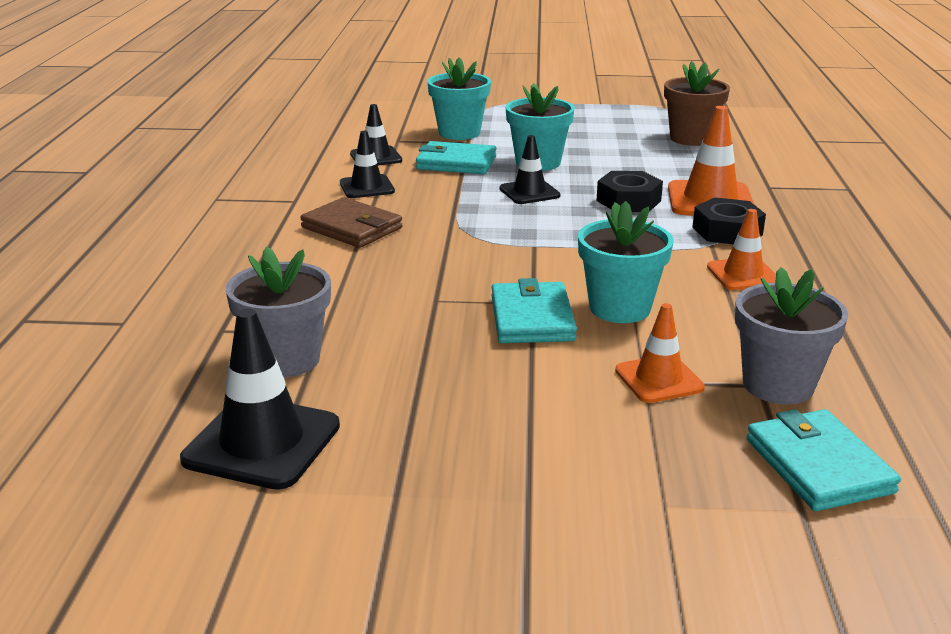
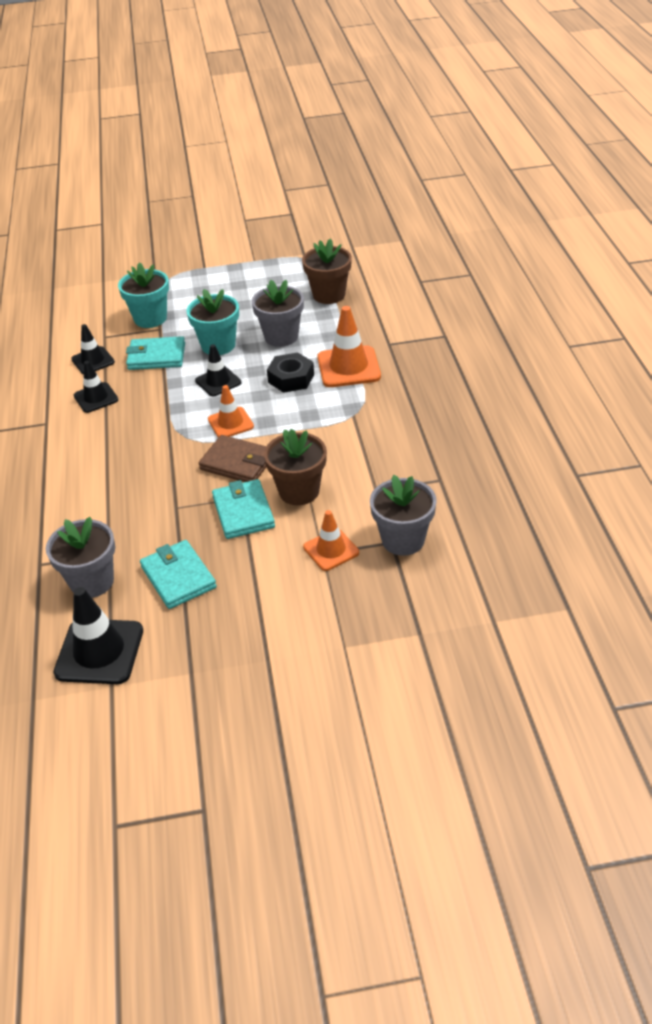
camera: 10 degrees left, 15 degrees up
brown wallet [300,197,403,248] -> brown wallet moved to [199,435,266,482]
turquoise flower pot [578,201,673,323] -> brown flower pot [264,429,327,505]
black nut [692,197,766,244] -> none
orange traffic cone [707,209,776,290] -> orange traffic cone moved to [208,385,254,438]
turquoise wallet [747,409,901,511] -> turquoise wallet moved to [140,540,217,609]
none -> grey flower pot [252,280,304,347]

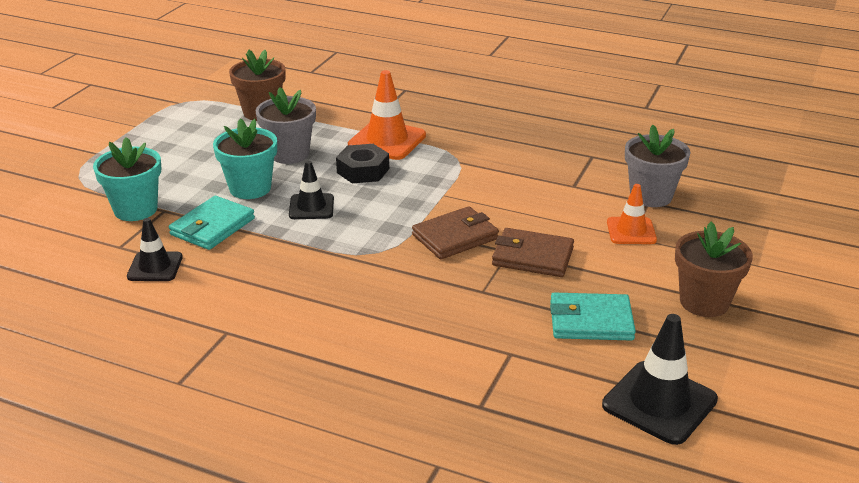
camera: 60 degrees left, 10 degrees down
grey flower pot [46,517,115,598] -> none
black traffic cone [74,361,118,413] -> none
orange traffic cone [208,385,254,438] -> none
turquoise wallet [212,479,275,539] -> brown wallet [492,228,574,277]
brown flower pot [264,429,327,505] -> brown flower pot moved to [675,222,753,317]

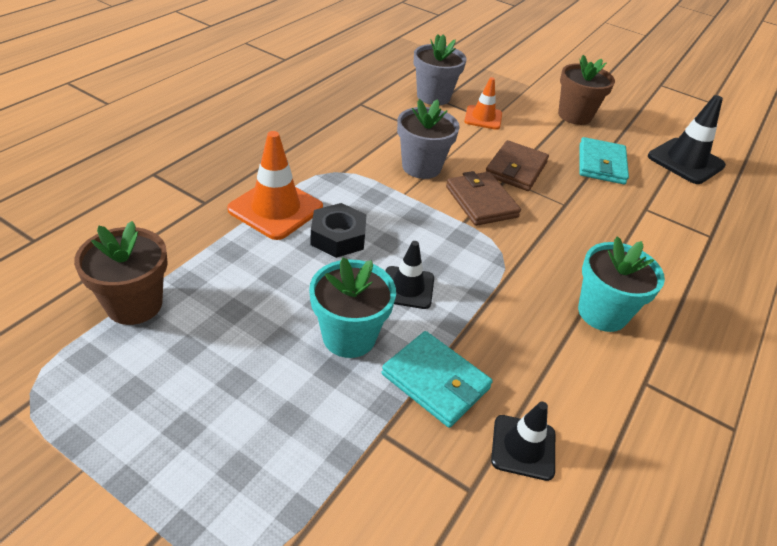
camera: 85 degrees left, 10 degrees up
turquoise flower pot [93,137,161,221] -> turquoise flower pot moved to [578,236,665,332]
grey flower pot [256,87,316,164] -> grey flower pot moved to [397,99,460,179]

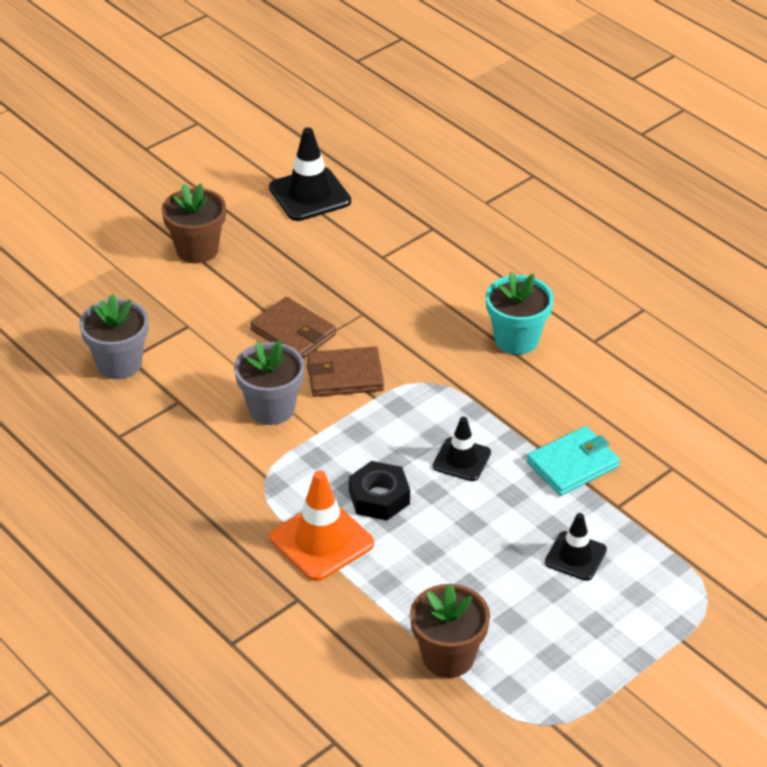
camera: 70 degrees left, 0 degrees up
turquoise flower pot [309,257,396,358] -> none
orange traffic cone [464,77,502,130] -> none
black traffic cone [491,402,555,481] -> black traffic cone moved to [545,513,607,581]
turquoise wallet [579,137,629,184] -> none

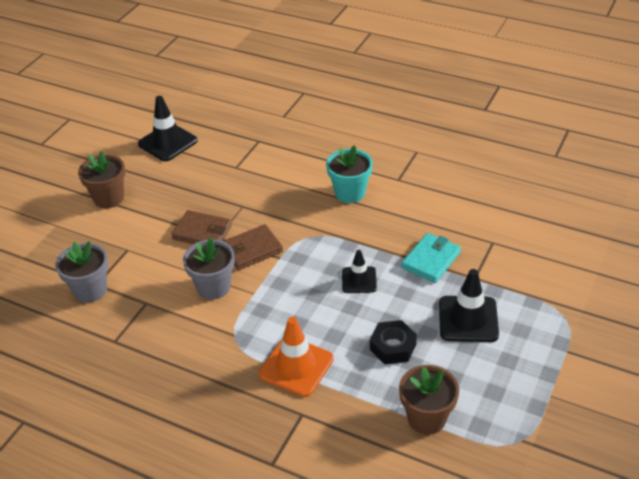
camera: 20 degrees left, 0 degrees up
black nut [349,461,410,520] -> black nut moved to [370,320,417,364]
black traffic cone [545,513,607,581] -> black traffic cone [439,269,499,342], size x1.60

